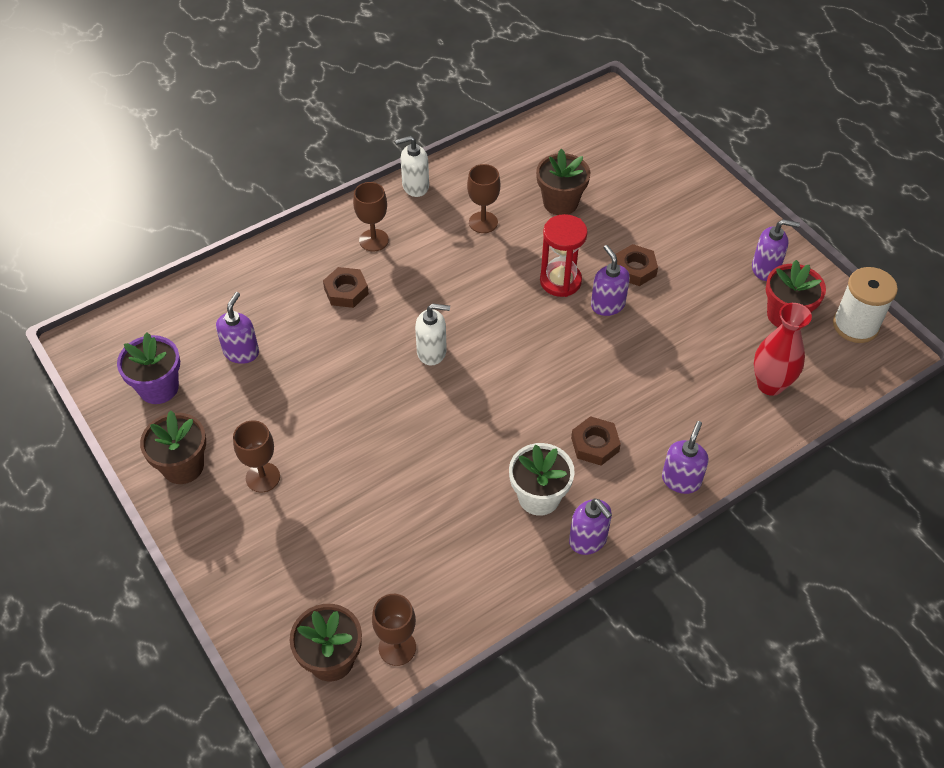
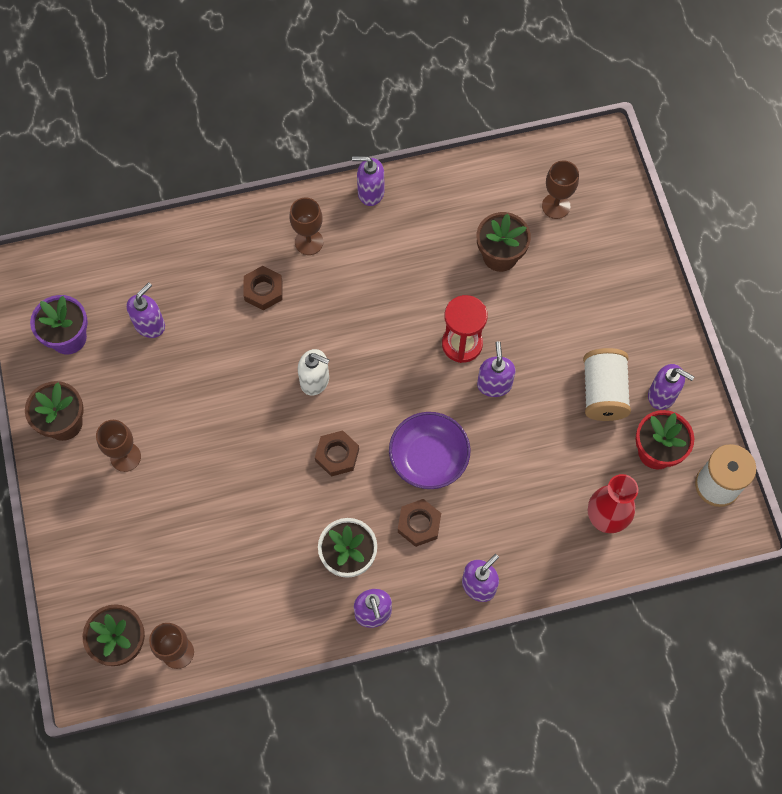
camera: 20 degrees right, 15 degrees up
white soap dispenser [395,136,429,197] -> purple soap dispenser [352,156,384,206]
brown goblet [467,164,500,233] -> brown goblet moved to [542,160,579,219]
brown nut [615,244,658,286] -> brown nut moved to [315,430,359,477]
none -> purple bowl [389,412,470,489]
none -> white spool [583,348,631,421]

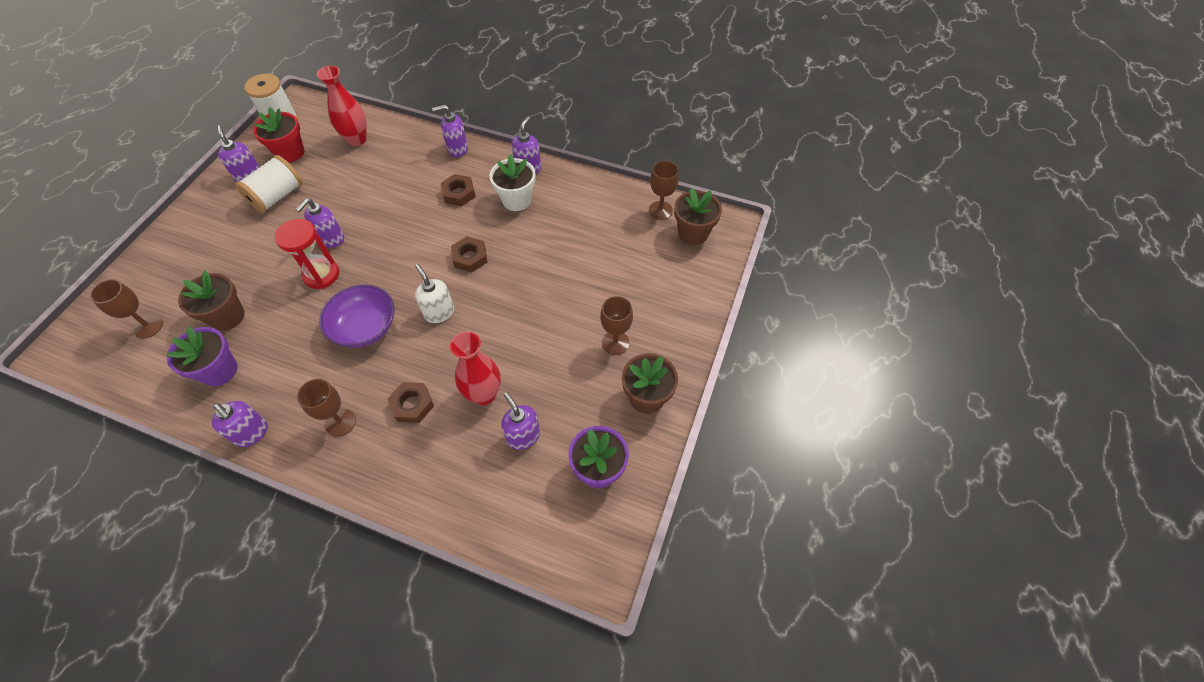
camera: 145 degrees left, 10 degrees down
purple soap dispenser [127,282,165,338] -> purple soap dispenser turned 75 degrees clockwise [501,392,540,450]
purple bowl [389,412,470,489] -> purple bowl moved to [319,285,395,348]
none -> purple flower pot [166,327,237,386]
none -> red vase [450,332,501,405]

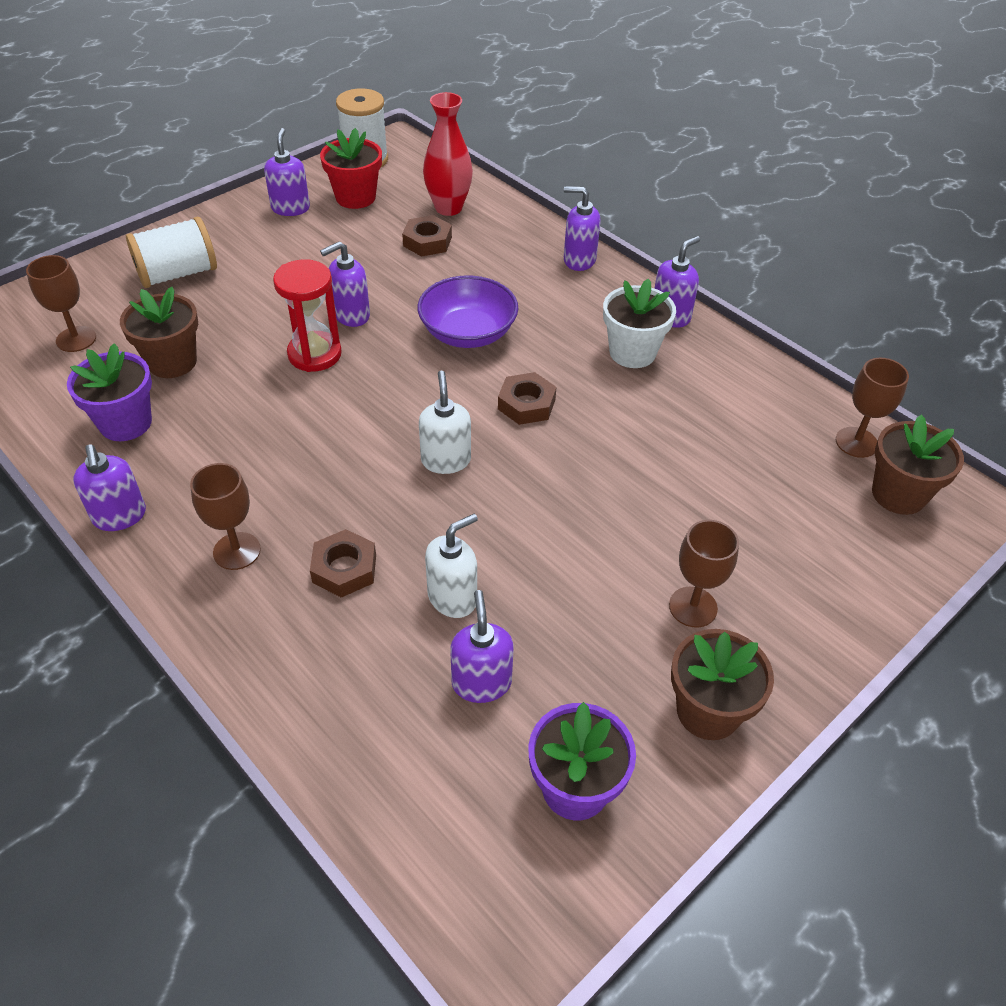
camera: 25 degrees right, 10 degrees down
white spool [235,155,302,213] -> white spool moved to [126,217,217,288]
purple bowl [319,285,395,348] -> purple bowl moved to [417,276,518,348]
brown nut [441,174,476,206] -> brown nut moved to [402,215,452,257]
red vase [450,332,501,405] -> white soap dispenser [425,514,478,618]

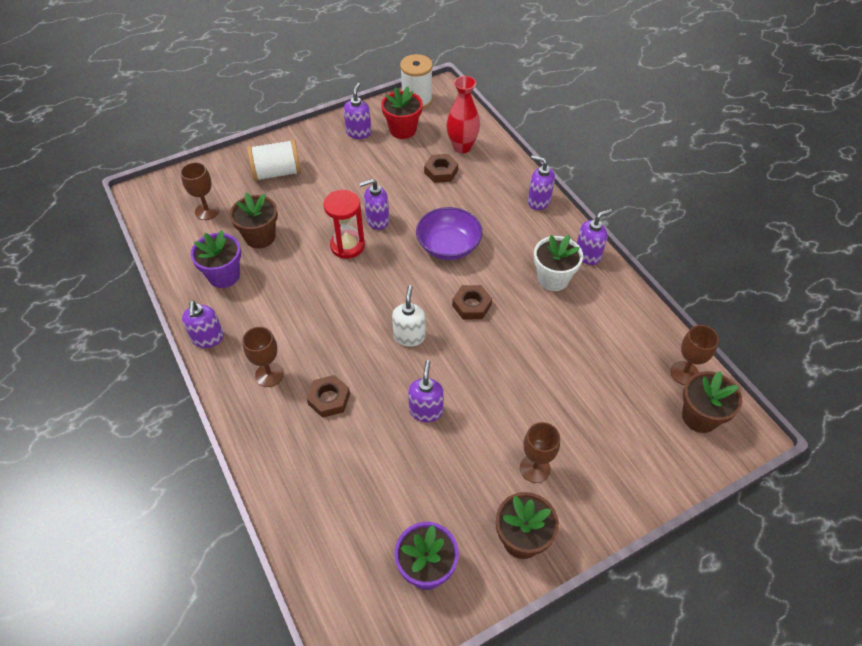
camera: 15 degrees right, 5 degrees up
white soap dispenser [425,514,478,618] -> none
purple soap dispenser [450,590,514,703] -> purple soap dispenser moved to [408,360,444,422]

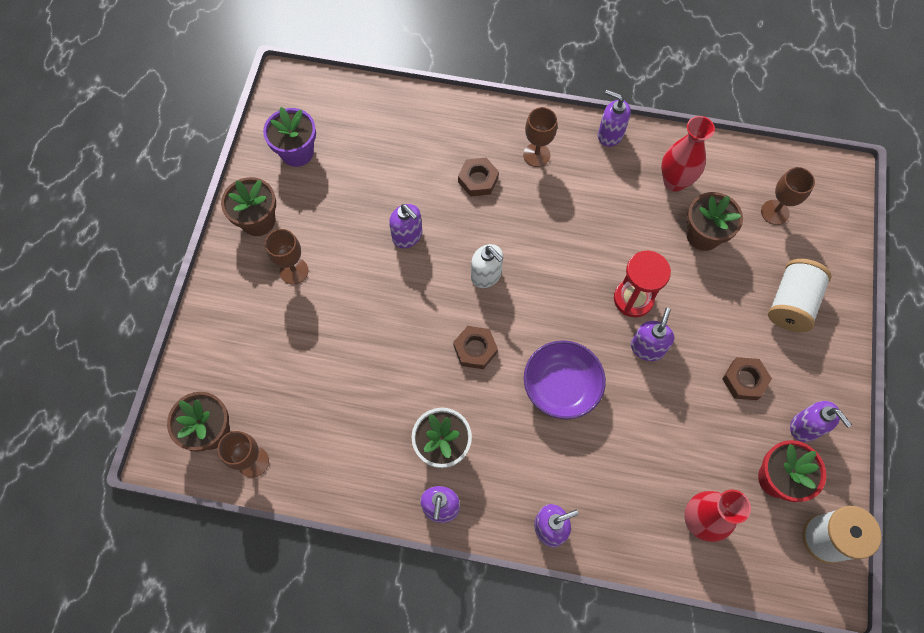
camera: 130 degrees right, 15 degrees up
purple flower pot [190,230,241,288] -> red vase [661,116,715,192]
brown nut [424,154,458,183] -> brown nut moved to [722,357,772,400]

